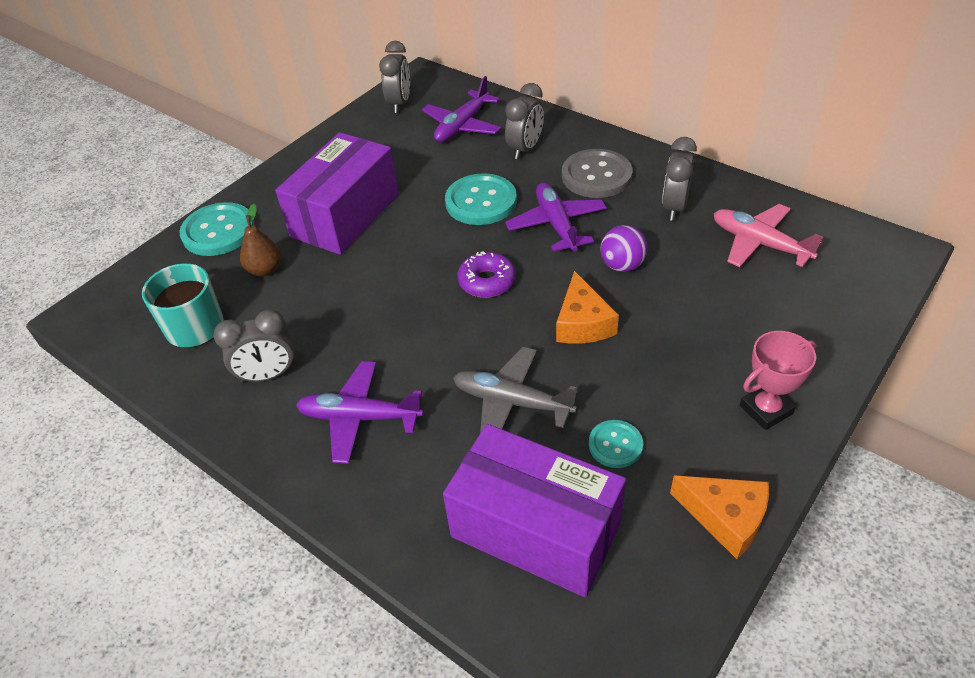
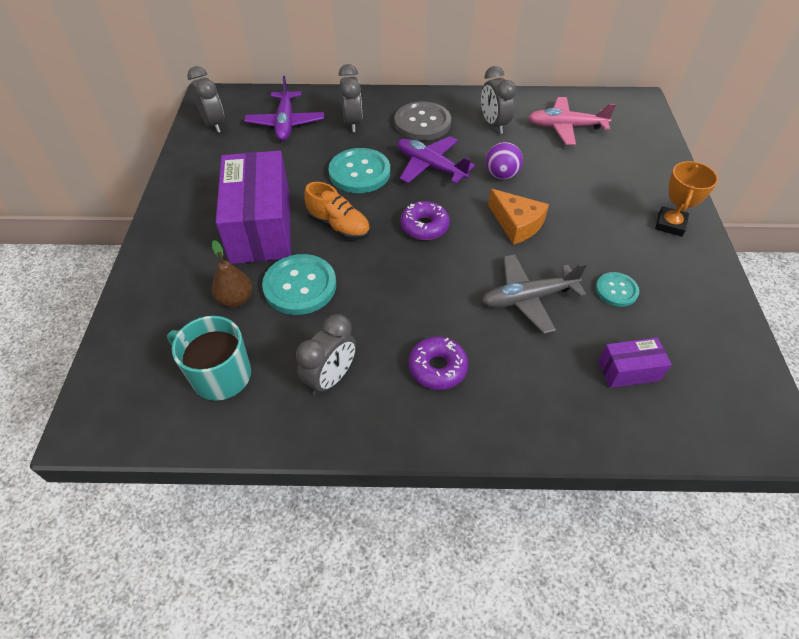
camera: 40 degrees left, 5 degrees up
turquoise button [179,202,255,256] -> turquoise button moved to [262,254,336,315]
purple plane [296,361,424,464] -> purple donut [409,337,468,390]
purple box [443,424,626,598] -> purple box [598,338,672,388], size x0.46
orange cheese [670,475,769,559] -> none
pink trophy [740,331,816,430] -> orange trophy [655,161,718,237]
none -> orange shoe [304,182,370,240]

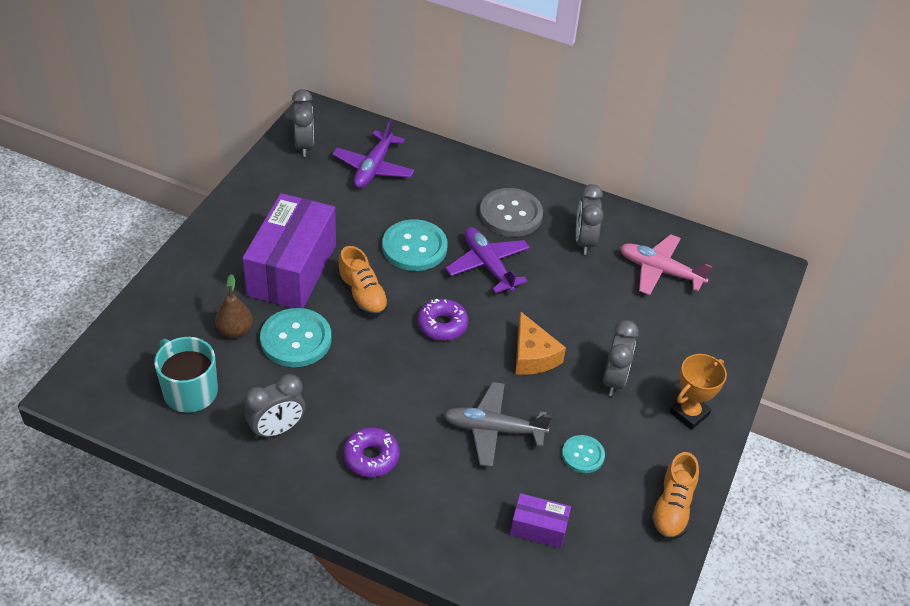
camera: 20 degrees right, 5 degrees down
grey clock [339,64,362,132] -> grey clock moved to [603,320,639,396]
purple ball [486,142,523,180] -> none
none -> orange shoe [650,452,699,540]

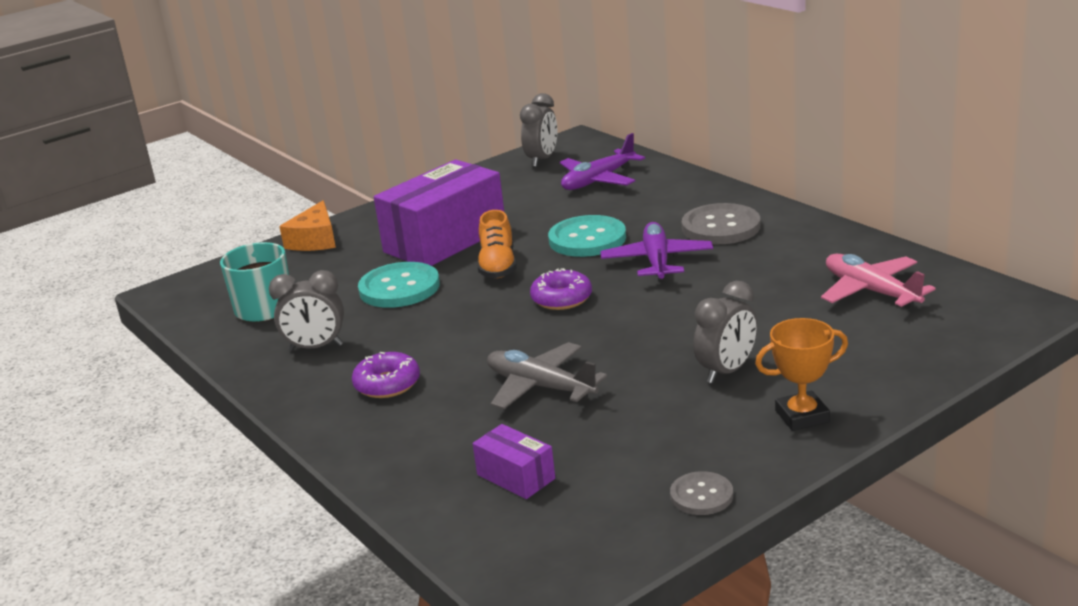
camera: 35 degrees right, 20 degrees down
brown pear [215,274,253,338] -> none
orange cheese [516,312,566,375] -> orange cheese moved to [279,200,336,251]
turquoise button [562,435,605,473] -> none
grey clock [576,184,603,255] -> none
orange shoe [650,452,699,540] -> grey button [670,471,733,515]

